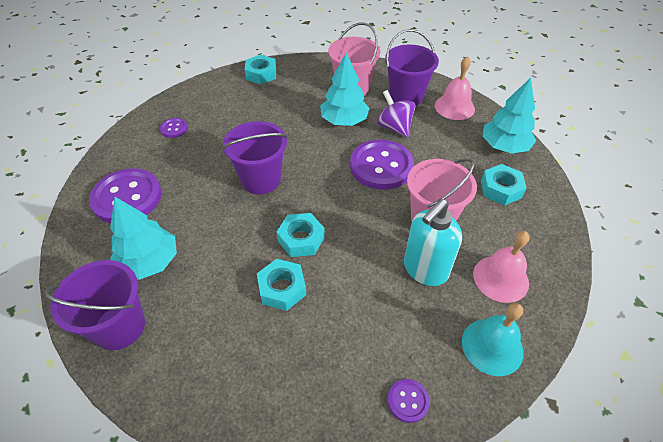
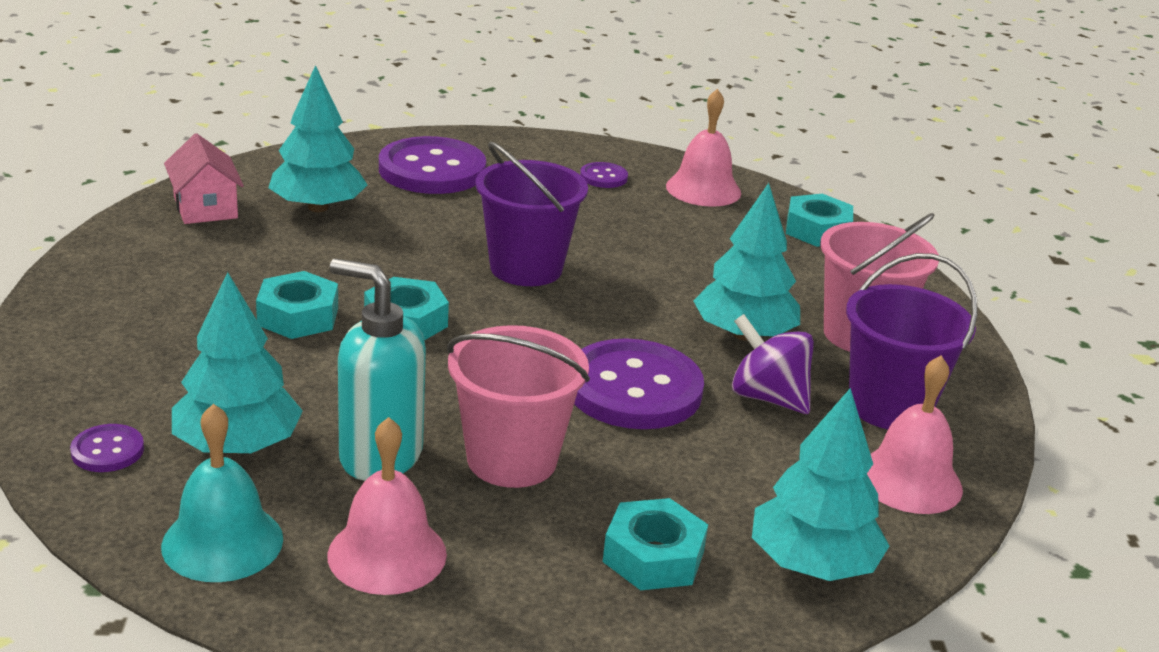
camera: 70 degrees right, 20 degrees down
purple bucket [44,260,145,350] -> pink house [164,133,244,224]
purple spinning top [377,90,415,138] -> purple spinning top turned 90 degrees counterclockwise [732,314,814,414]
none -> turquoise tree [172,272,303,454]
none -> pink bell [666,89,741,207]

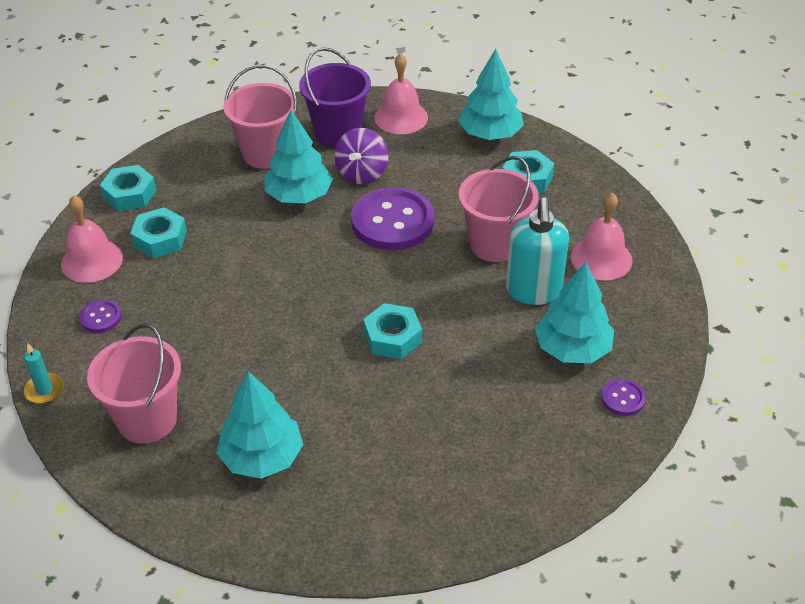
camera: 110 degrees left, 15 degrees up
turquoise bell [161,404,283,582] -> none
pink house [164,133,244,224] -> none
turquoise nut [256,271,338,339] -> turquoise nut moved to [130,207,187,258]
purple button [379,136,486,194] -> pink bucket [87,323,181,444]
purple bucket [476,141,588,286] -> none
none -> turquoise candle [24,344,64,404]

